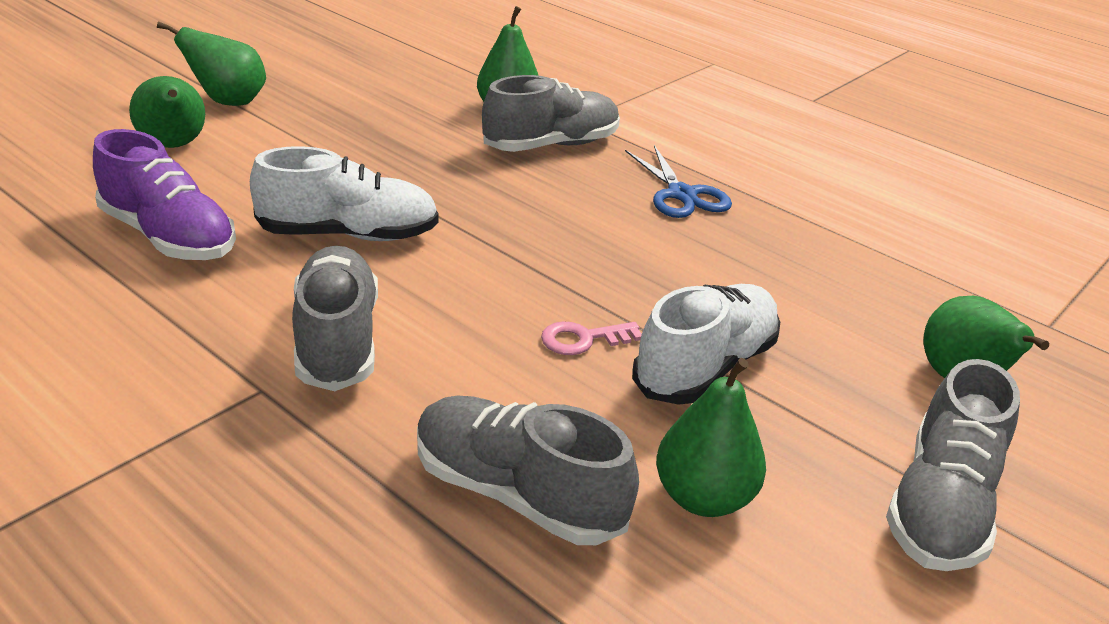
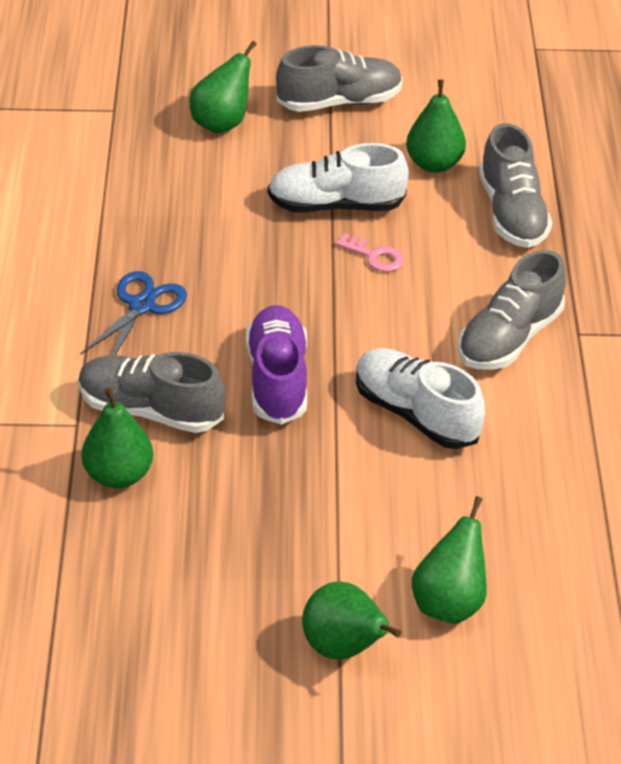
camera: 130 degrees left, 10 degrees up
purple shoe [93,129,236,260] -> purple shoe moved to [246,305,307,425]

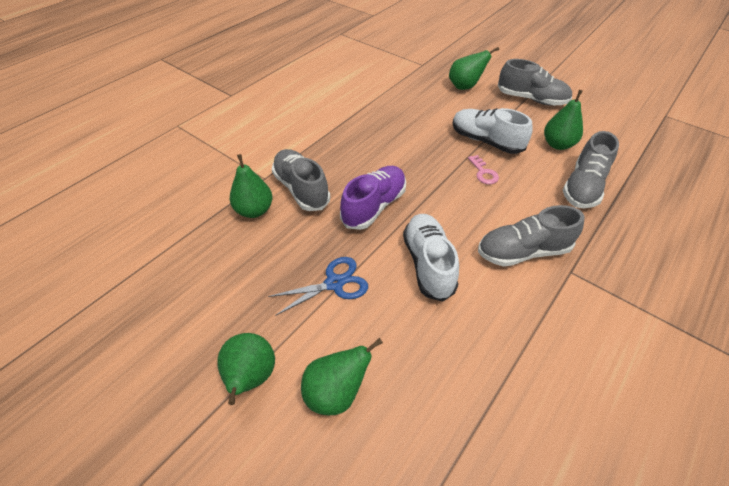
camera: 40 degrees right, 5 degrees up
blue scissors [81,271,187,355] -> blue scissors moved to [268,257,368,316]

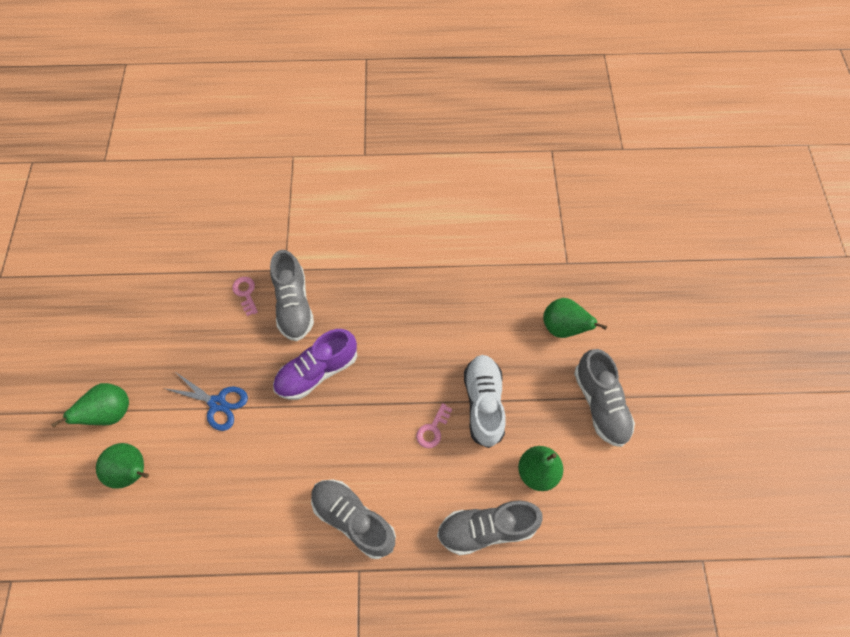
camera: 50 degrees right, 15 degrees up
green pear [230,154,272,218] -> pink key [232,277,258,316]
grey shoe [272,149,330,211] -> grey shoe turned 150 degrees clockwise [270,250,314,341]
purple shoe [340,166,406,230] -> purple shoe turned 150 degrees clockwise [273,329,357,400]
white shoe [403,214,459,302] -> none

